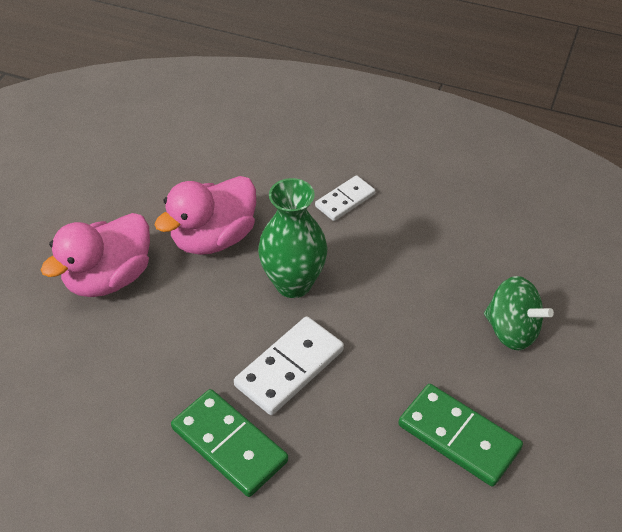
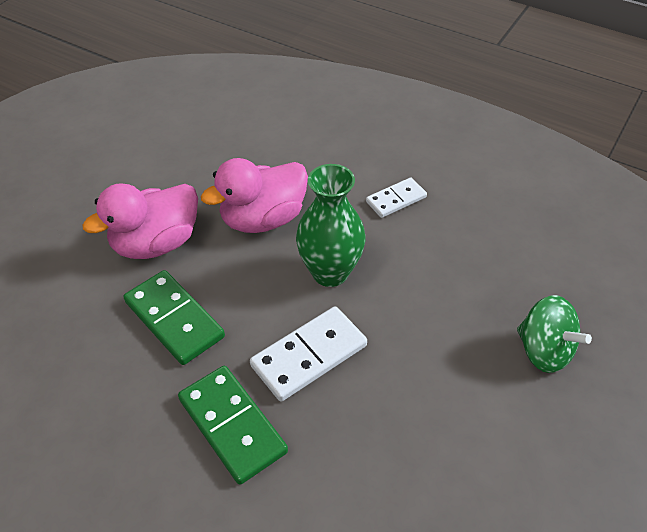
camera: 10 degrees right, 0 degrees up
green domino [398,384,523,486] -> green domino moved to [123,270,225,365]

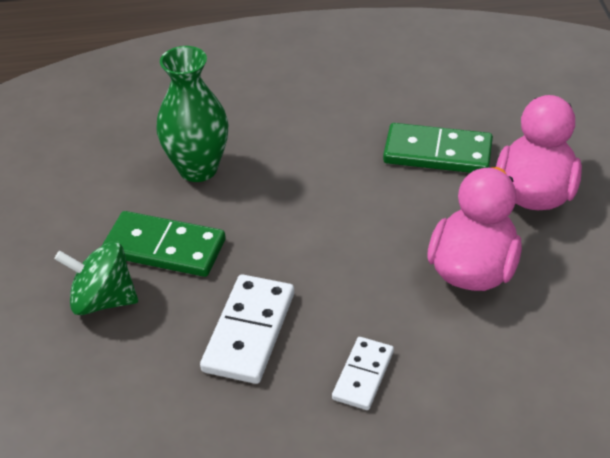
camera: 145 degrees right, 5 degrees down
green domino [178,366,288,485] -> green domino moved to [102,211,226,277]
white domino [250,306,367,402] -> white domino moved to [200,274,294,384]
green vase [296,164,366,287] -> green vase moved to [156,46,229,182]

